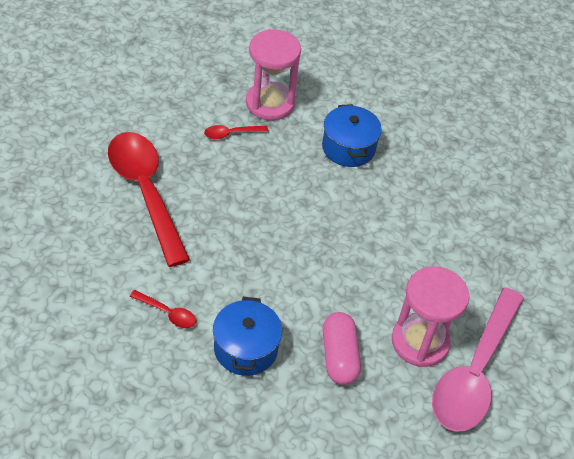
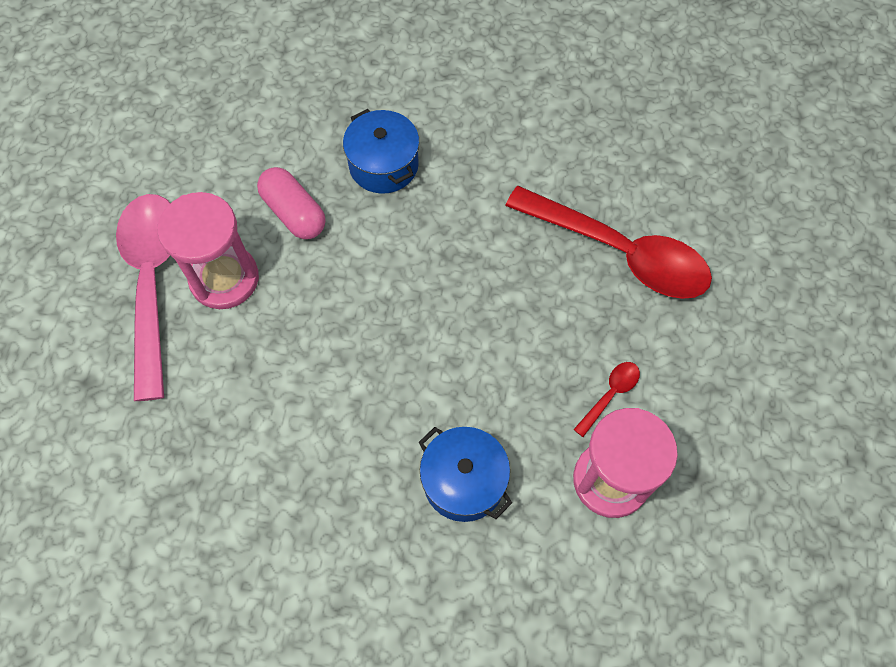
camera: 150 degrees right, 15 degrees up
red spoon [130,290,196,328] -> none

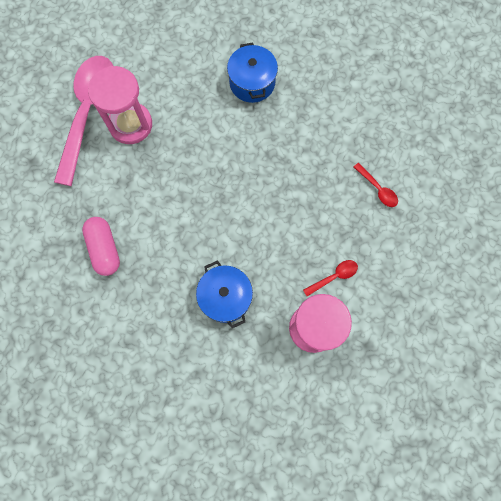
camera: 20 degrees right, 10 degrees up
pink capsule [257,167,325,239] -> pink capsule moved to [82,217,120,276]
red spoon [505,186,712,299] -> red spoon [354,163,398,207], size x0.40

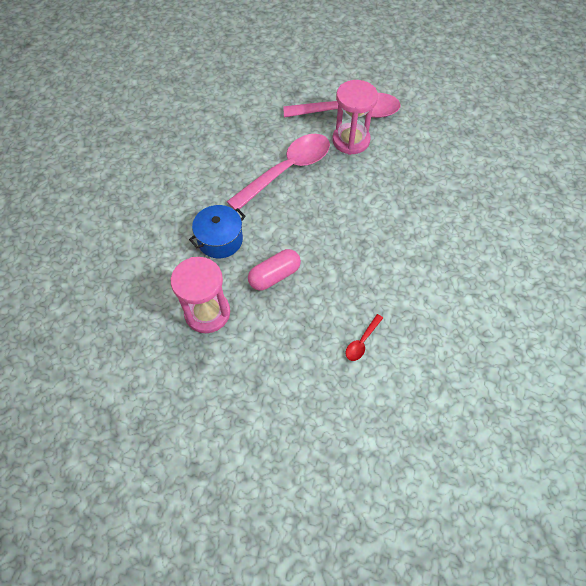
camera: 75 degrees right, 15 degrees down
pink capsule [82,217,120,276] -> pink capsule moved to [248,249,301,291]
blue pot [227,43,278,103] -> none
red spoon [303,260,358,296] -> none
none -> pink spoon [227,134,330,212]

